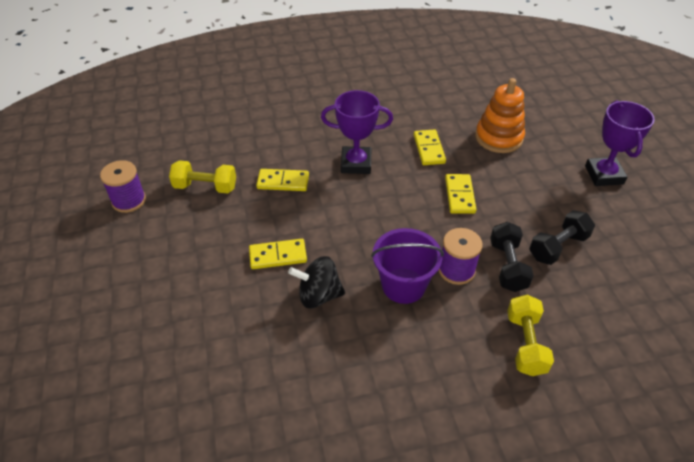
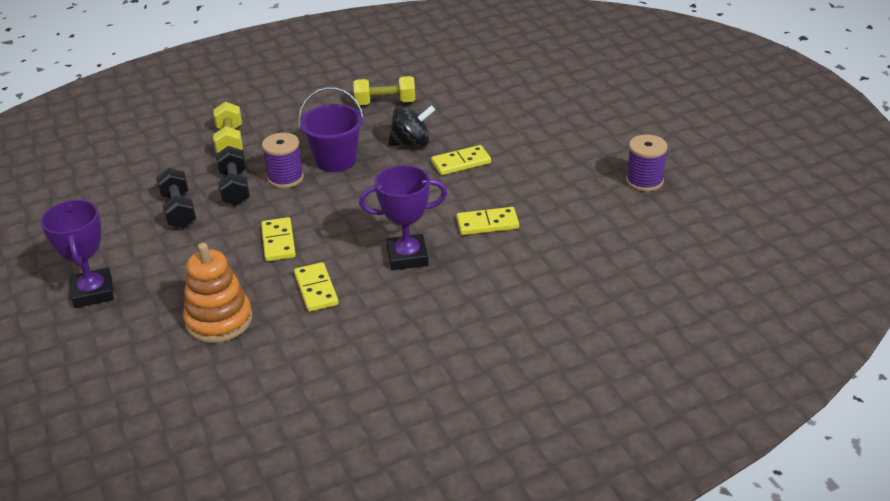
camera: 170 degrees right, 10 degrees down
yellow dumbbell [169,160,236,194] -> yellow dumbbell moved to [353,76,415,105]
black dumbbell [529,210,595,265] -> black dumbbell turned 60 degrees counterclockwise [156,168,196,229]

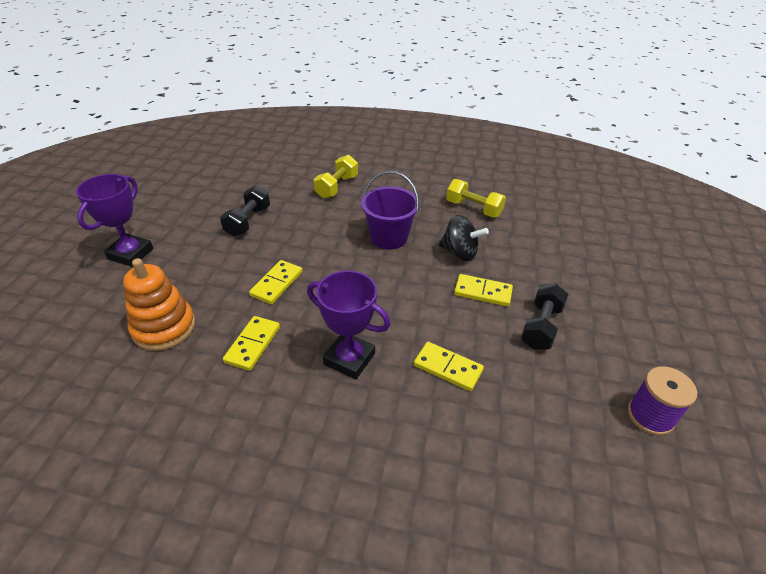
camera: 35 degrees right, 5 degrees up
black dumbbell [216,146,250,206] -> black dumbbell moved to [521,283,568,350]
purple spool [262,133,304,188] -> none

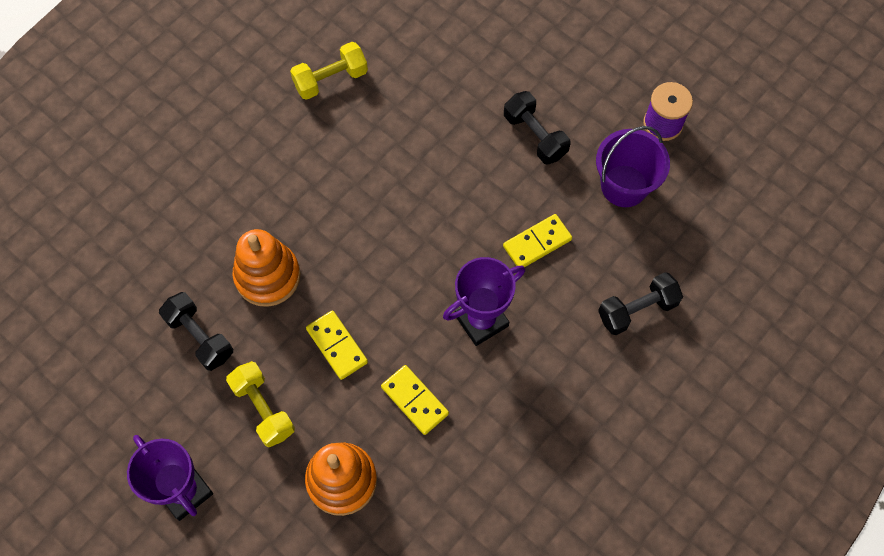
camera: 60 degrees left, 25 degrees up
yellow dumbbell [314,155,358,198] -> yellow dumbbell moved to [226,361,295,447]
purple bucket [361,171,420,250] -> purple bucket moved to [596,126,670,207]
black spinning top [439,215,489,261] -> none
yellow domino [454,274,513,307] -> none
none -> orange stacking toy [232,229,300,307]
none -> black dumbbell [598,272,683,335]

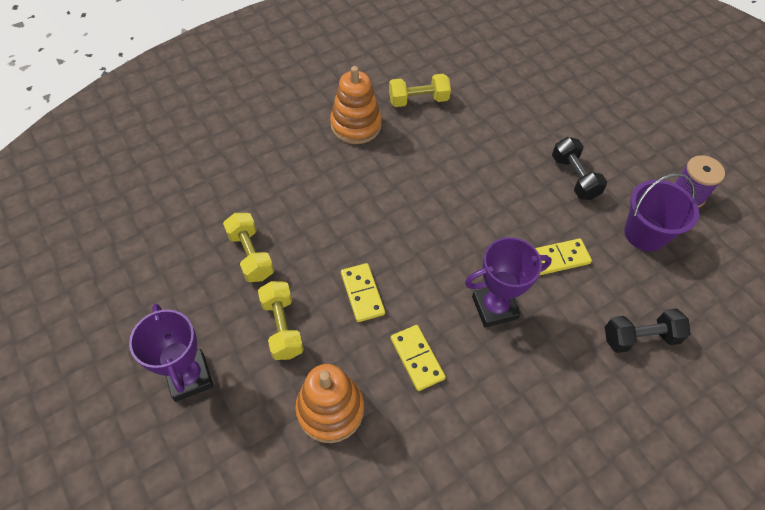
camera: 15 degrees right, 10 degrees down
black dumbbell [159,292,233,371] -> yellow dumbbell [223,213,274,282]
orange stacking toy [232,229,300,307] -> orange stacking toy moved to [330,66,382,144]

